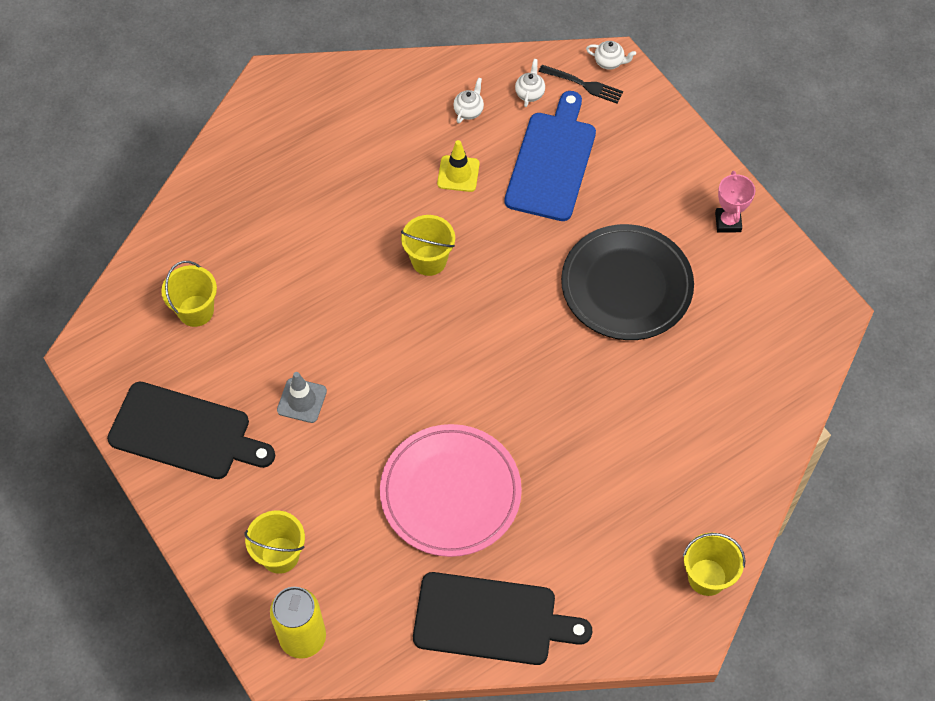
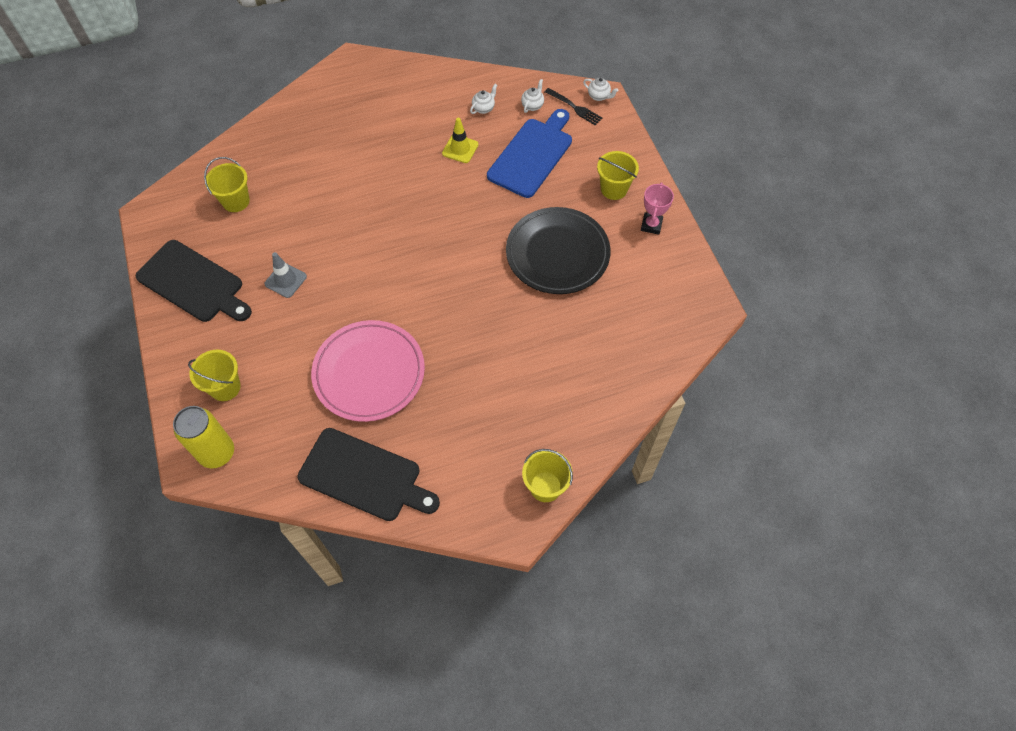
camera: 15 degrees right, 0 degrees up
yellow bucket [401,215,455,276] -> yellow bucket moved to [597,151,639,200]

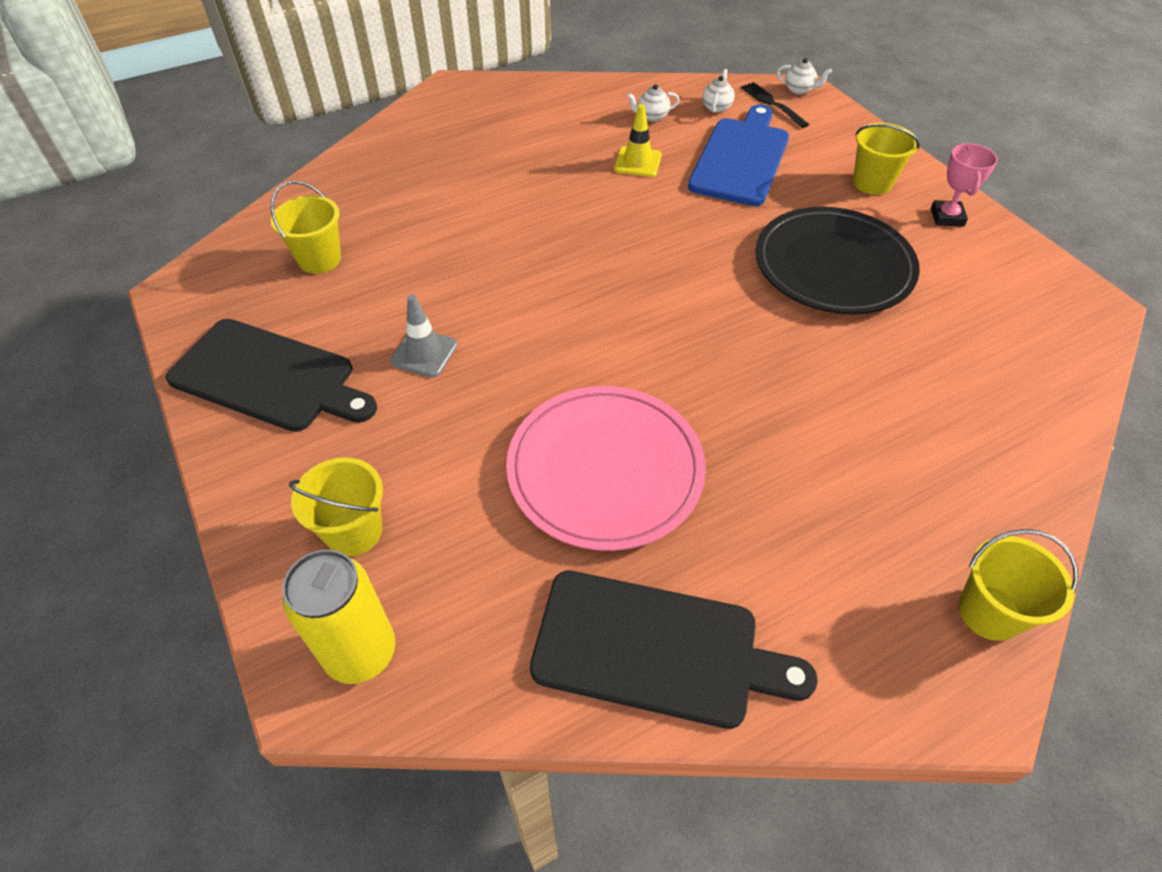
camera: 10 degrees left, 10 degrees down
white teapot [470,84,497,114] -> white teapot turned 135 degrees counterclockwise [627,84,680,122]
black fork [545,88,602,125] -> black fork turned 150 degrees counterclockwise [741,82,809,128]

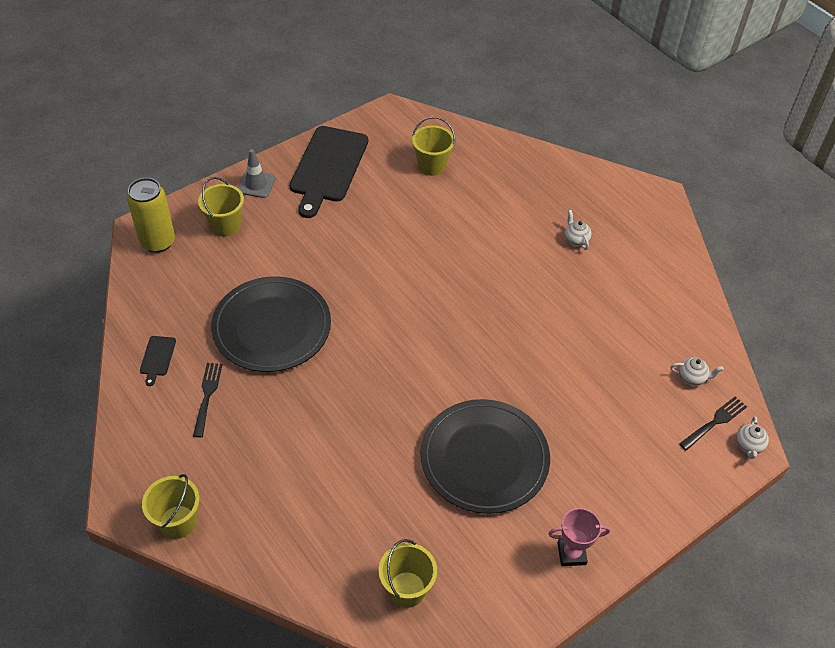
camera: 80 degrees right, 0 degrees up
grey traffic cone [390,294,458,378] -> grey traffic cone moved to [238,149,275,198]
pink plate [506,386,706,551] -> black plate [211,276,331,372]
black cutting board [530,571,818,729] -> black cutting board [140,336,176,386], size x0.41
yellow traffic cone [614,104,662,177] -> none
white teapot [627,84,680,122] -> white teapot moved to [565,210,592,250]
blue cutting board [688,104,789,206] -> none
yellow bucket [853,123,920,195] -> yellow bucket moved to [379,539,437,608]
none -> black fork [193,363,223,437]

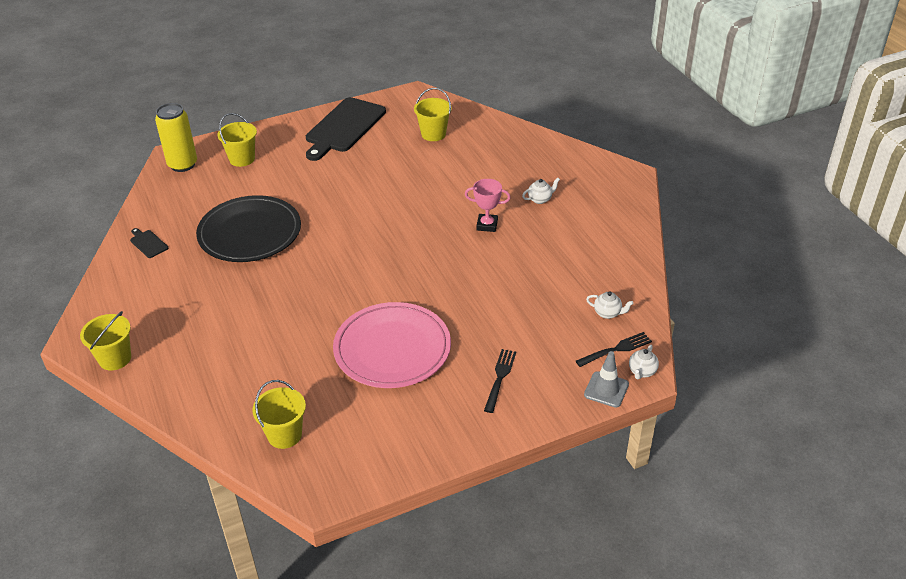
camera: 15 degrees right, 10 degrees down
black cutting board [140,336,176,386] -> black cutting board turned 120 degrees clockwise [130,228,168,258]
black fork [193,363,223,437] -> black fork moved to [484,349,516,413]
grey traffic cone [238,149,275,198] -> grey traffic cone moved to [584,351,629,407]
black plate [421,399,550,514] -> pink plate [333,302,451,388]
pink trophy [548,508,610,566] -> pink trophy moved to [465,179,511,232]
white teapot [565,210,592,250] -> white teapot turned 75 degrees clockwise [522,178,560,204]

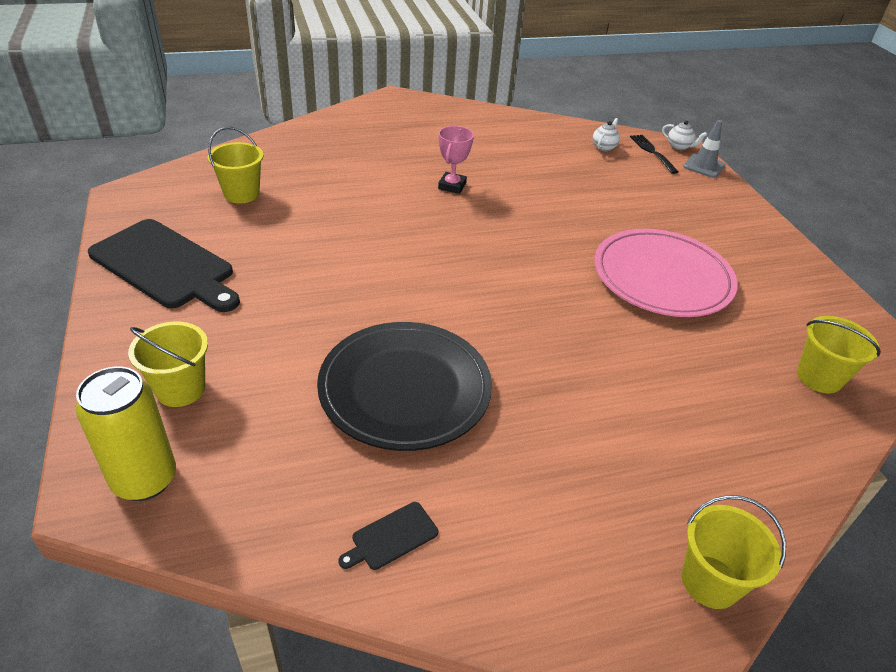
camera: 85 degrees left, 0 degrees up
black fork [484,349,516,413] -> none
white teapot [522,178,560,204] -> none

